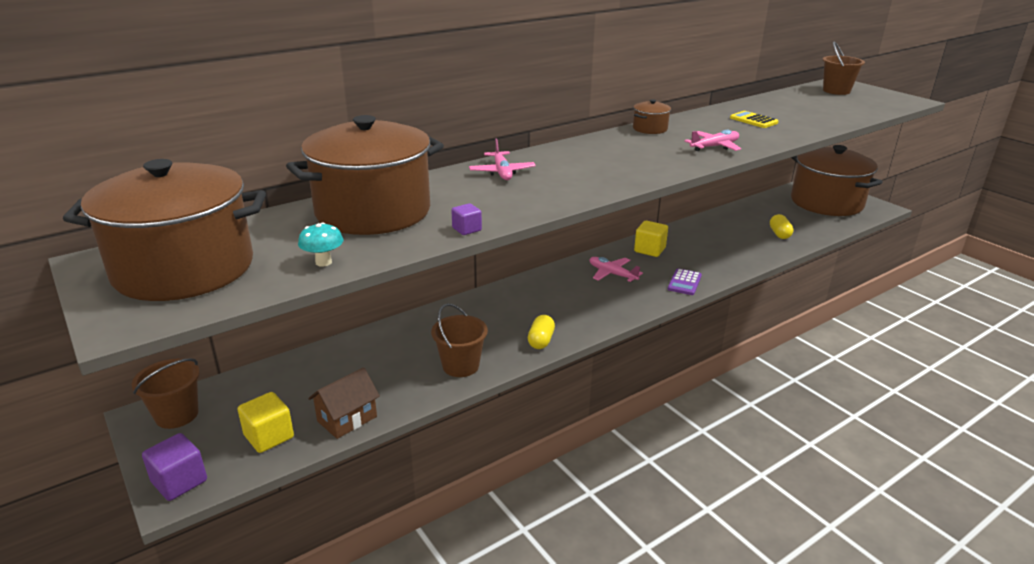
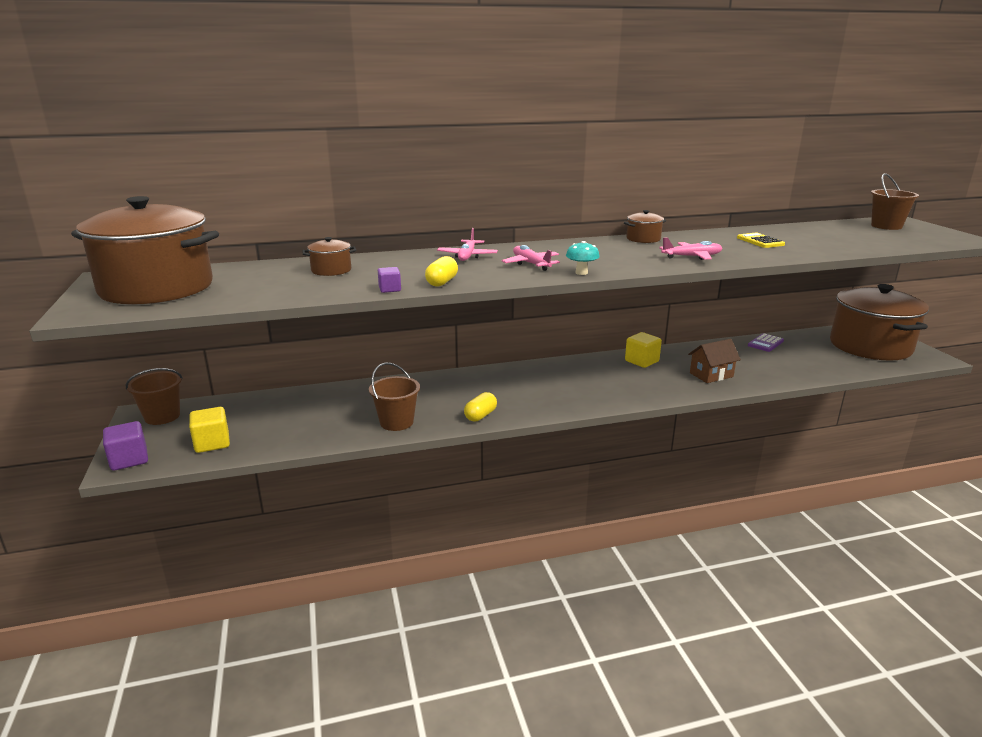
camera: 20 degrees right, 5 degrees down
brown pot [286,115,444,235] -> brown pot [302,237,356,276], size x0.40
turquoise mushroom [298,222,344,267] -> turquoise mushroom moved to [566,241,600,275]
brown house [308,367,380,439] -> brown house moved to [688,339,741,383]
pink plane [590,257,643,282] -> pink plane moved to [502,245,560,271]
purple calculator [668,268,702,295] -> purple calculator moved to [748,333,784,352]
yellow capsule [770,214,793,239] -> yellow capsule moved to [425,256,458,287]

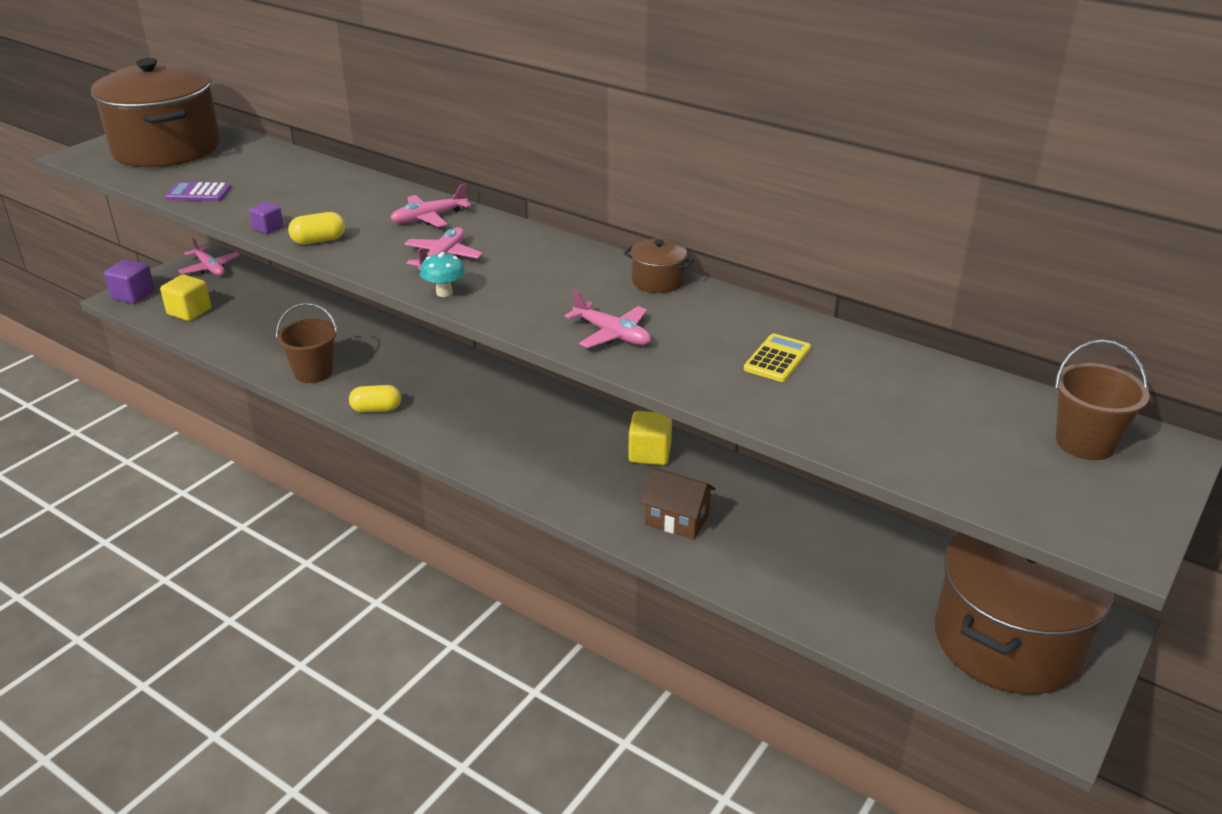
camera: 50 degrees right, 10 degrees up
brown bucket [126,368,183,425] -> pink plane [178,237,240,276]
brown pot [302,237,356,276] -> none
purple calculator [748,333,784,352] -> purple calculator moved to [165,182,231,201]

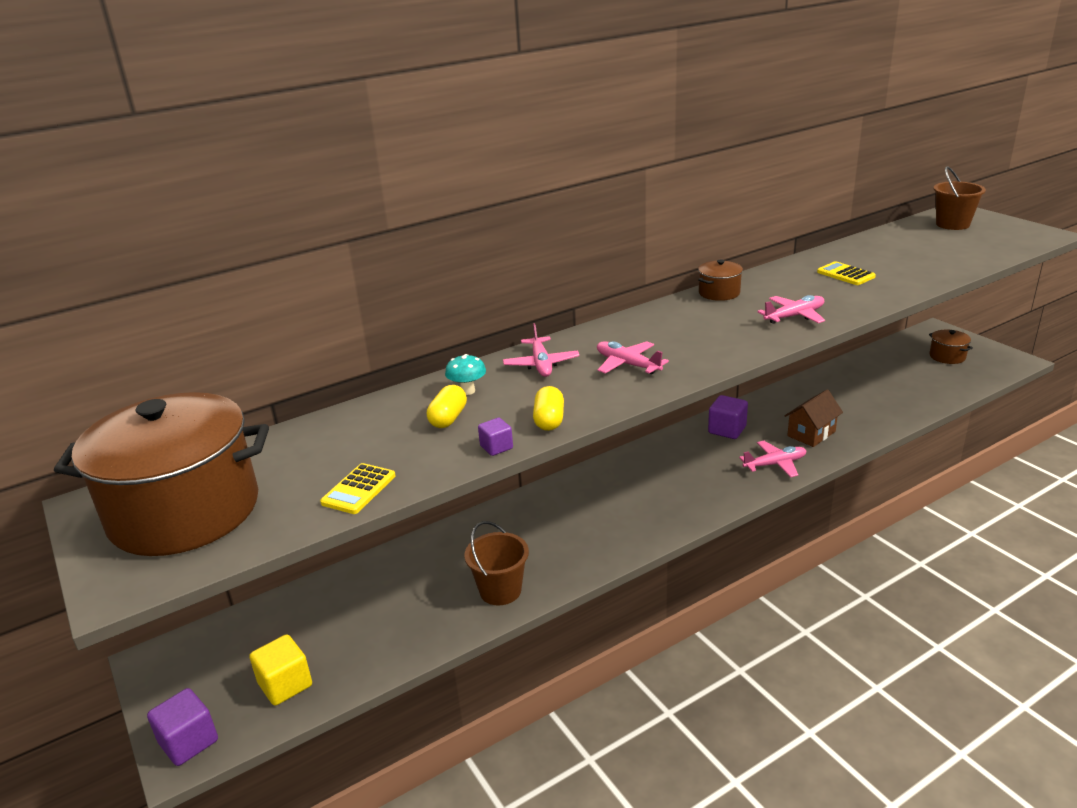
camera: 65 degrees left, 5 degrees down
purple calculator [165,182,231,201] -> yellow calculator [320,463,395,514]
pink plane [178,237,240,276] -> pink plane moved to [739,441,807,477]
yellow capsule [349,385,401,412] -> yellow capsule moved to [427,385,467,428]
turquoise mushroom [420,252,465,297] -> turquoise mushroom moved to [445,354,486,395]
yellow cube [628,411,672,465] -> purple cube [708,395,748,439]
brown pot [935,532,1114,694] -> brown pot [929,330,973,364], size x0.40

